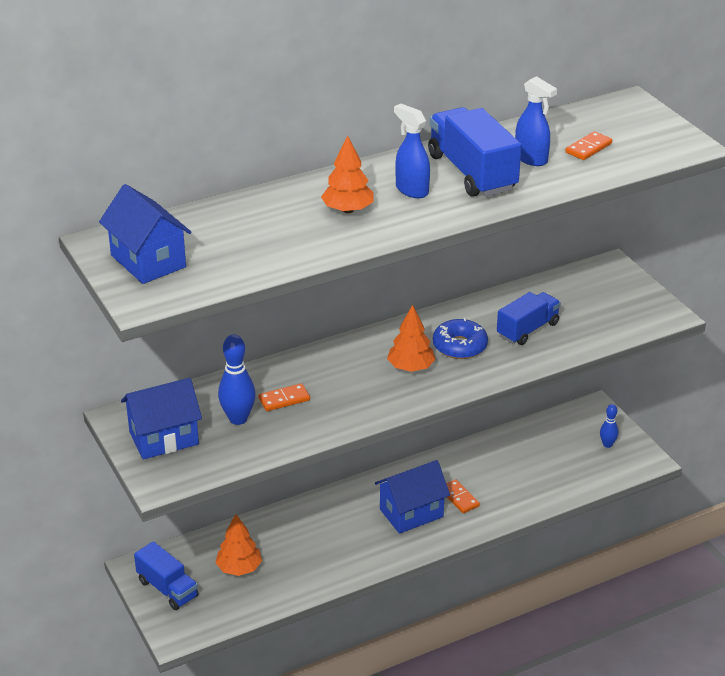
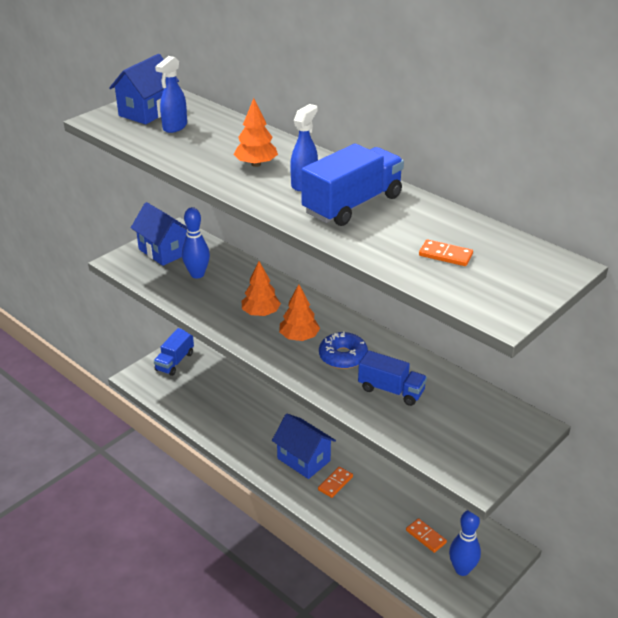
camera: 70 degrees right, 0 degrees up
orange tree [215,514,262,576] -> orange tree moved to [242,261,281,316]
orange domino [258,383,310,411] -> orange domino moved to [406,518,447,553]
blue spray bottle [515,76,557,166] -> blue spray bottle moved to [155,56,187,133]
blue bowling pin [600,404,618,448] -> blue bowling pin [449,510,481,576], size x1.69

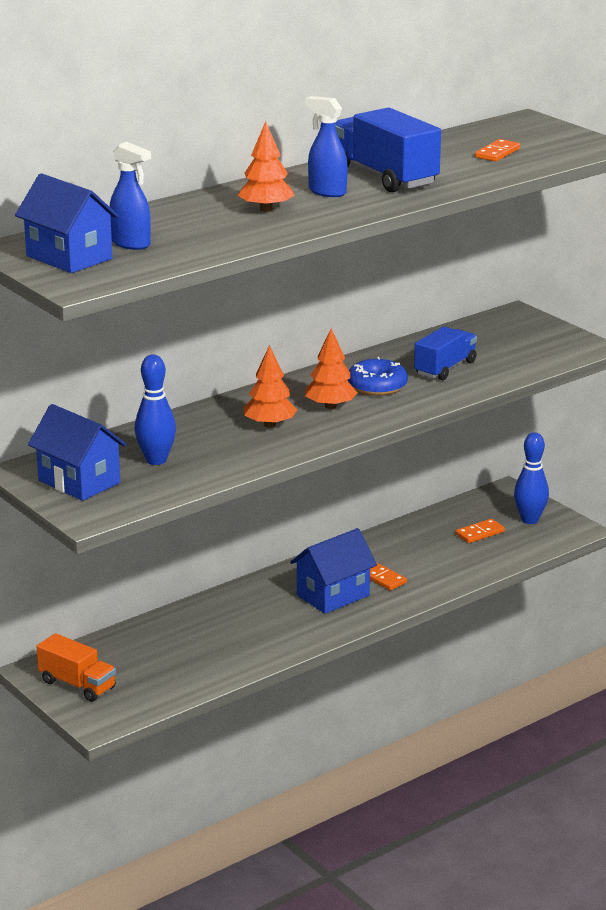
camera: 80 degrees left, 10 degrees down
blue house [131,202,187,266] -> blue house turned 75 degrees clockwise [28,404,127,501]
blue truck [154,328,194,376] -> orange truck [36,633,116,702]

